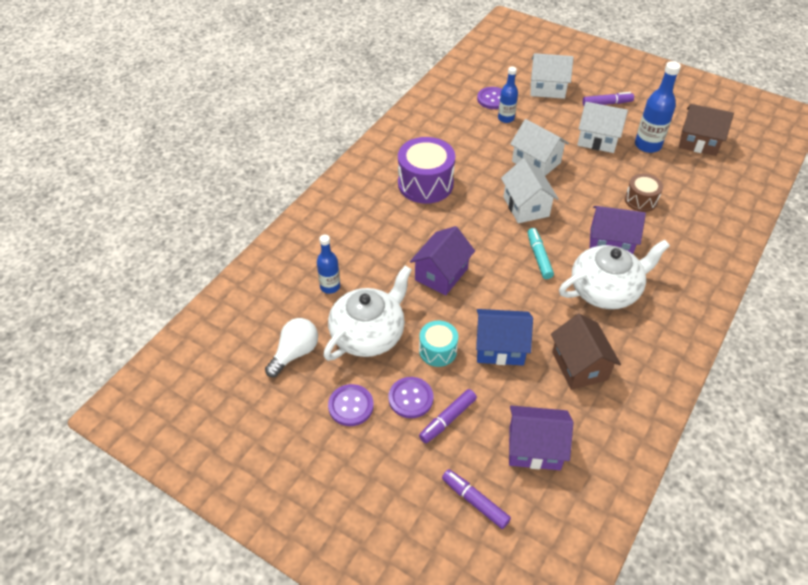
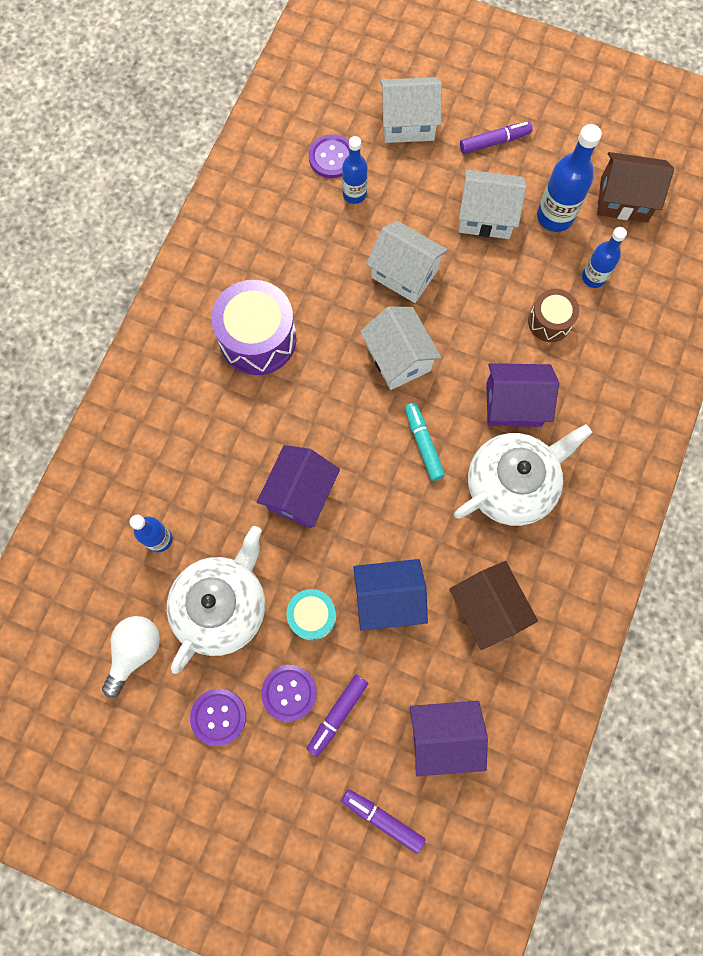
camera: 10 degrees left, 25 degrees up
none -> blue bottle [582,227,627,288]

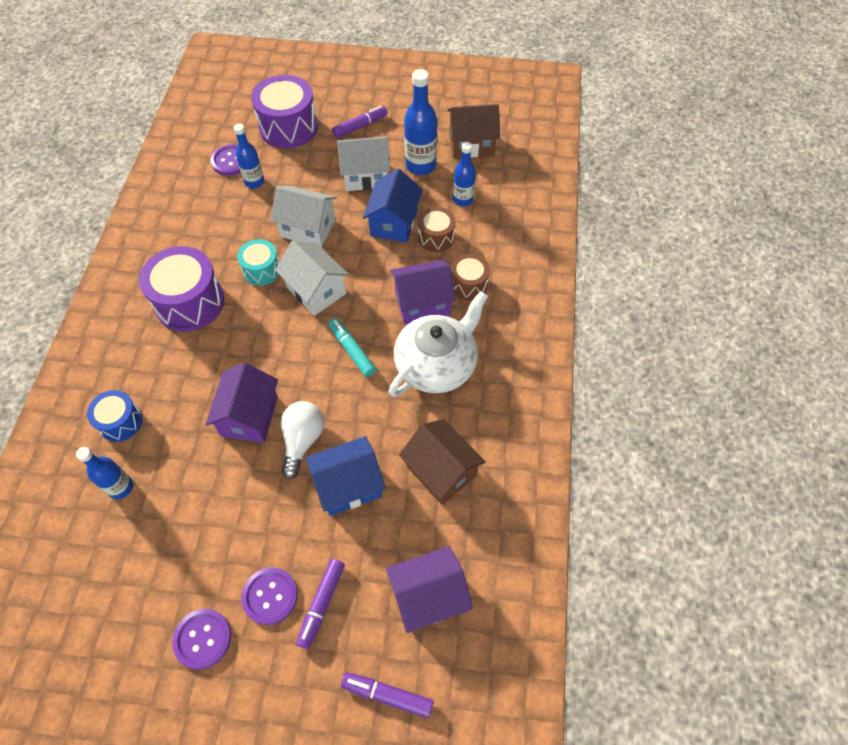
camera: 15 degrees left, 15 degrees down
white light bulb [102,616,160,698] -> white light bulb moved to [281,401,324,479]
white teapot [167,526,265,674] -> none
turquoise drum [286,589,336,641] -> turquoise drum moved to [237,239,279,286]
white house [380,77,442,143] -> purple drum [251,75,318,149]
none -> blue drum [87,390,143,442]
none -> blue house [363,169,423,243]
none -> brown drum [451,254,490,301]

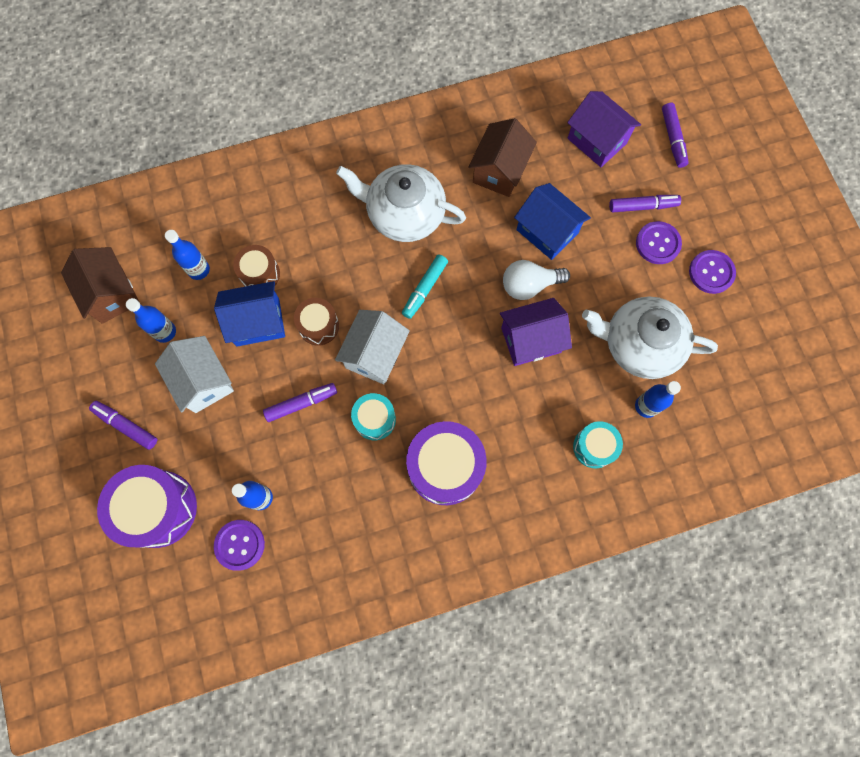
camera: 115 degrees left, 15 degrees up
blue drum [87,390,143,442] -> turquoise drum [573,421,623,468]
white house [270,186,337,247] -> purple marker [263,383,337,422]
purple house [390,260,456,324] -> none
blue bottle [404,69,437,175] -> blue bottle [126,298,176,343], size x0.64
brown drum [451,254,490,301] -> brown drum moved to [294,298,339,346]
none -> white teapot [582,297,718,379]

